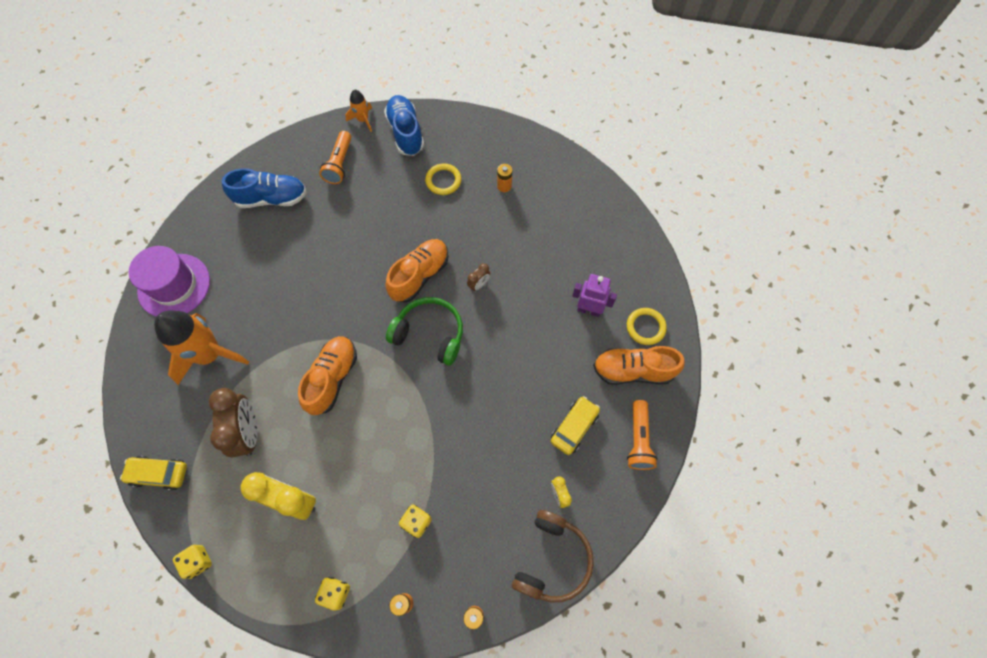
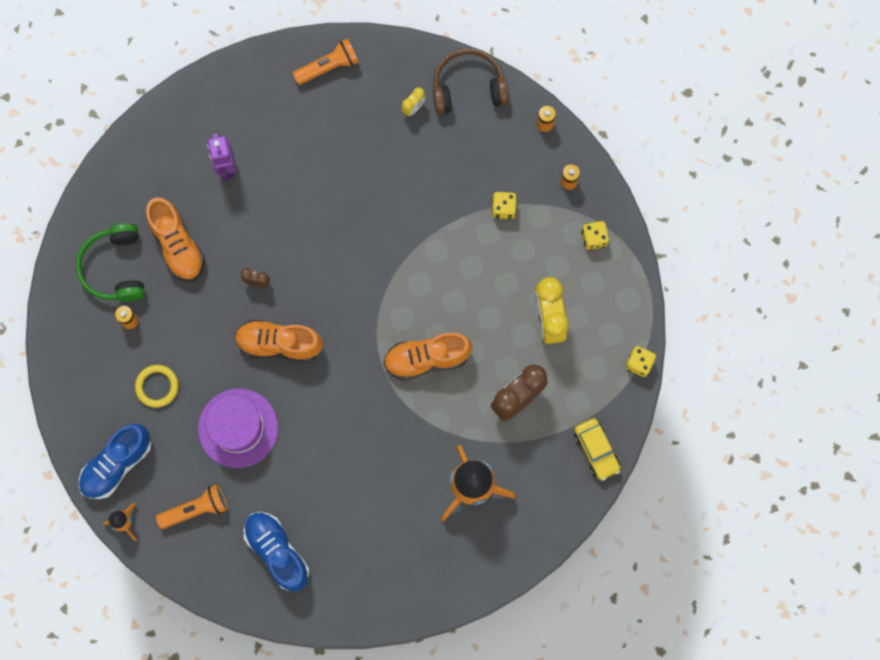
camera: 120 degrees left, 10 degrees up
purple hat [129,246,210,317] -> purple hat moved to [198,388,278,468]
green headphones [386,297,463,366] -> green headphones moved to [76,223,145,302]
yellow car [551,396,600,455] -> none
orange shoe [593,346,685,385] -> orange shoe moved to [146,197,205,282]
yellow ring [627,308,667,345] -> none

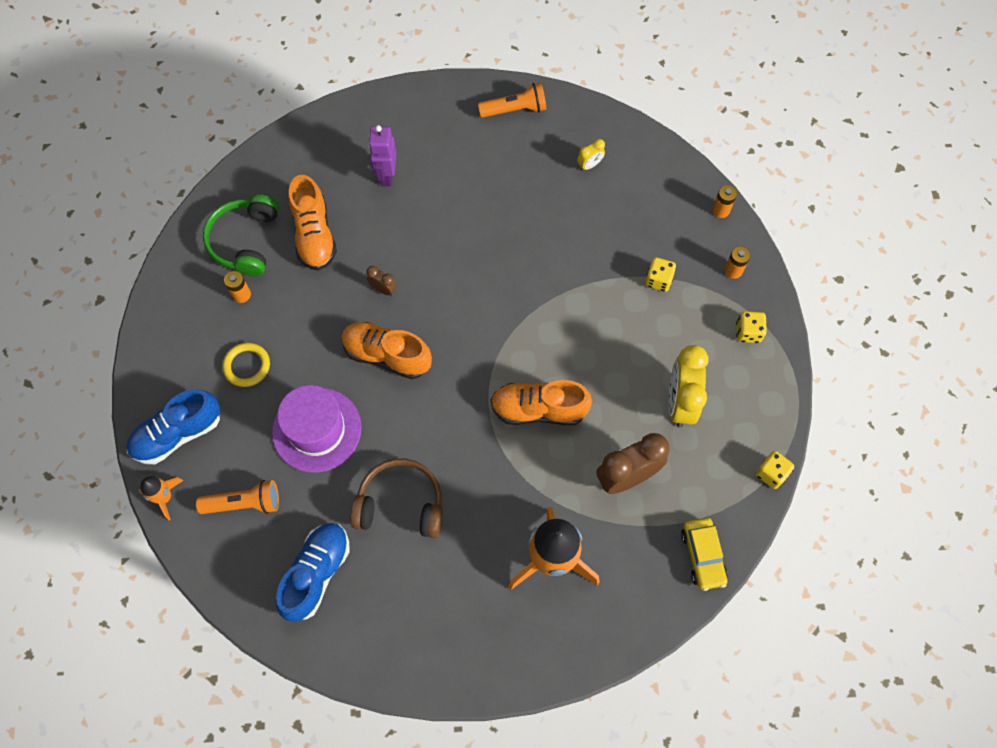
camera: 15 degrees right, 10 degrees down
blue shoe [244,512,309,591] -> blue shoe turned 45 degrees clockwise [276,523,349,622]
brown headphones [433,48,509,114] -> brown headphones moved to [350,459,443,538]

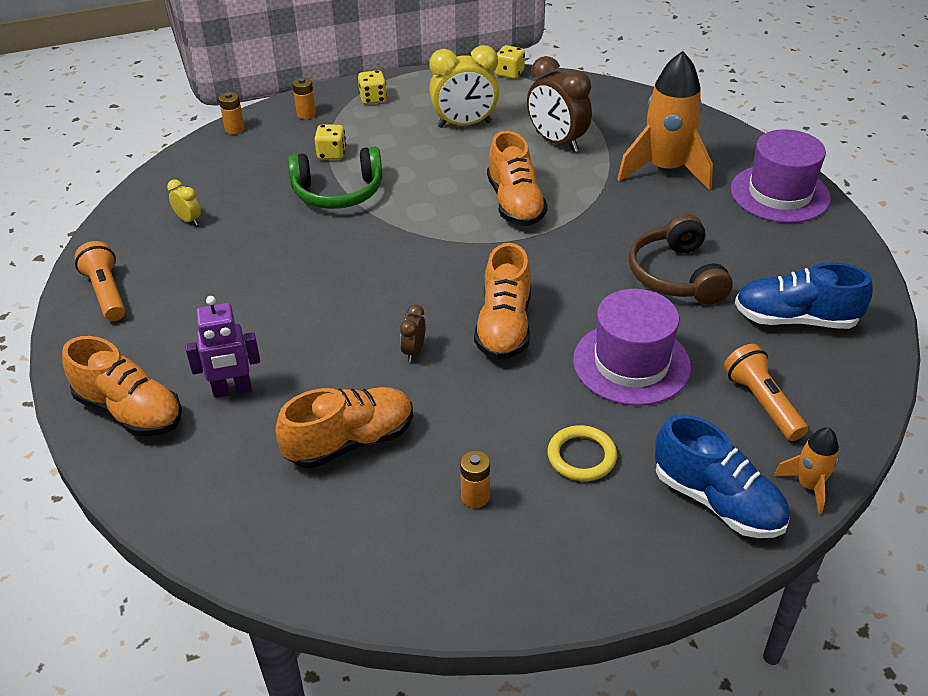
camera: 105 degrees left, 25 degrees down
green headphones [203,195,279,277] -> green headphones moved to [288,146,382,209]
yellow car [681,518,728,591] -> none
none -> orange shoe [62,336,182,437]
none -> purple hat [730,129,831,223]

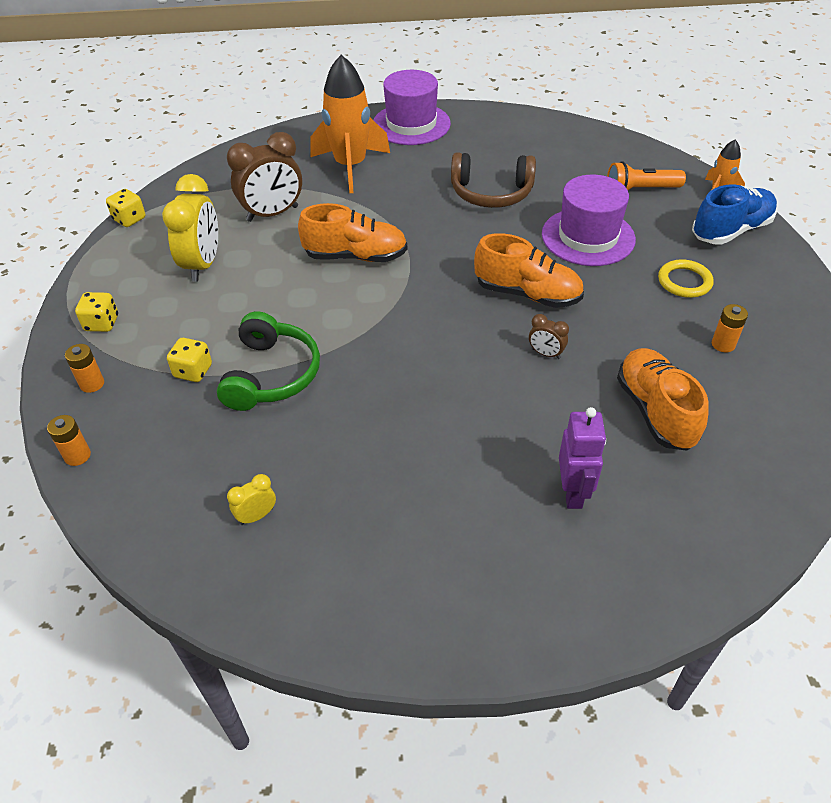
camera: 75 degrees left, 5 degrees up
orange shoe [62,336,182,437] -> none
orange flashlight [74,241,125,321] -> none
blue shoe [735,263,873,329] -> none

